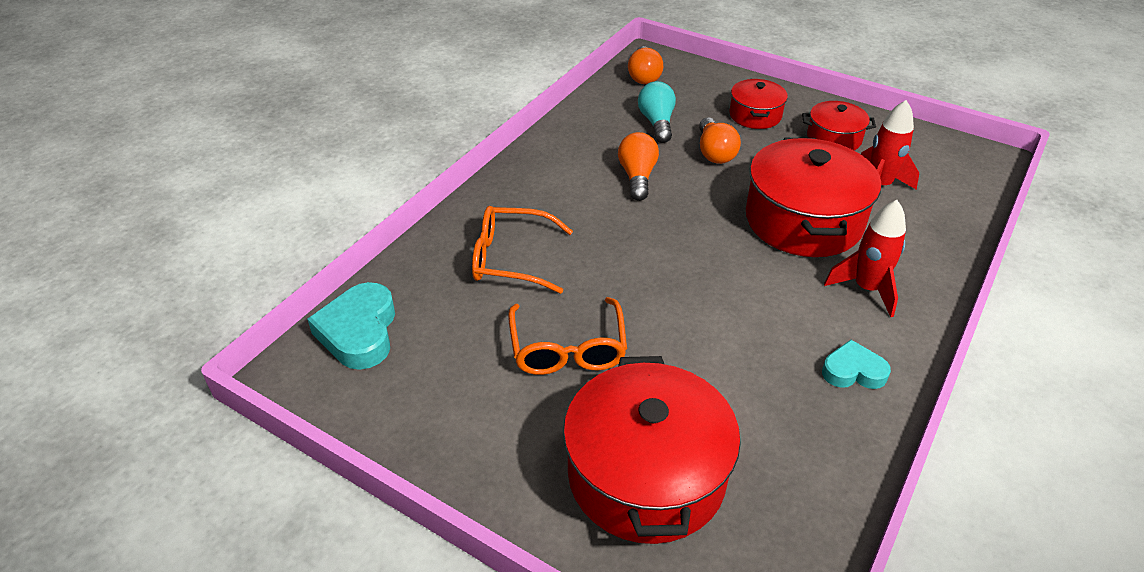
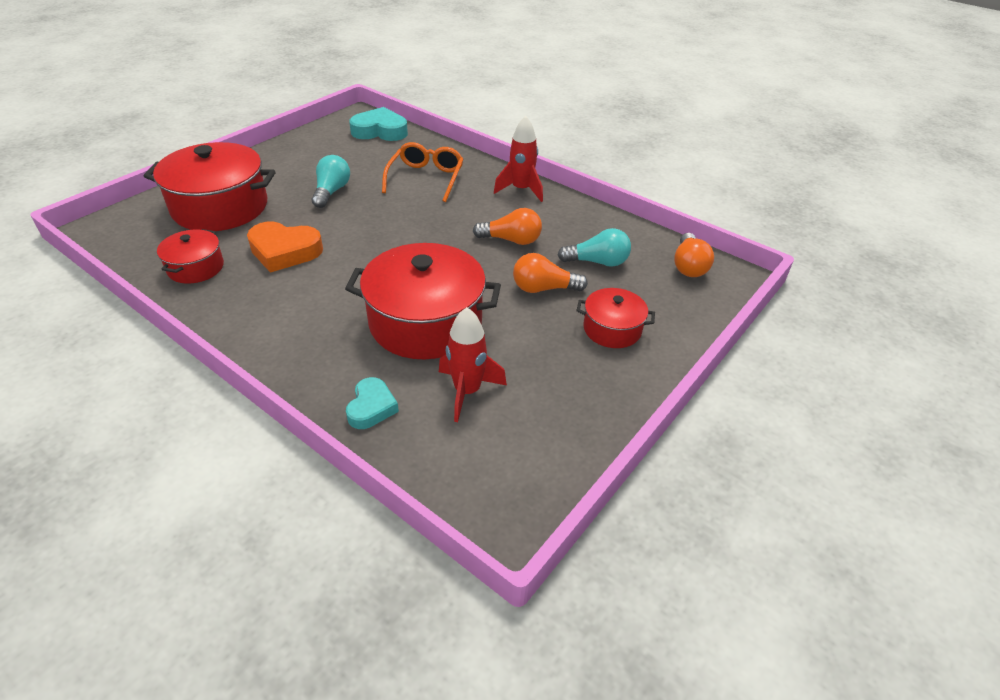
camera: 95 degrees right, 0 degrees up
orange glasses [508,297,627,375] -> turquoise light bulb [312,155,350,208]
orange light bulb [628,46,663,84] -> orange light bulb turned 90 degrees counterclockwise [674,233,714,277]
red pot [802,101,876,151] -> red pot moved to [157,229,224,284]
turquoise heart [822,340,891,389] -> turquoise heart moved to [346,377,399,429]
red rocket [824,200,906,317] -> red rocket moved to [494,116,543,202]
none -> orange heart [247,222,323,273]

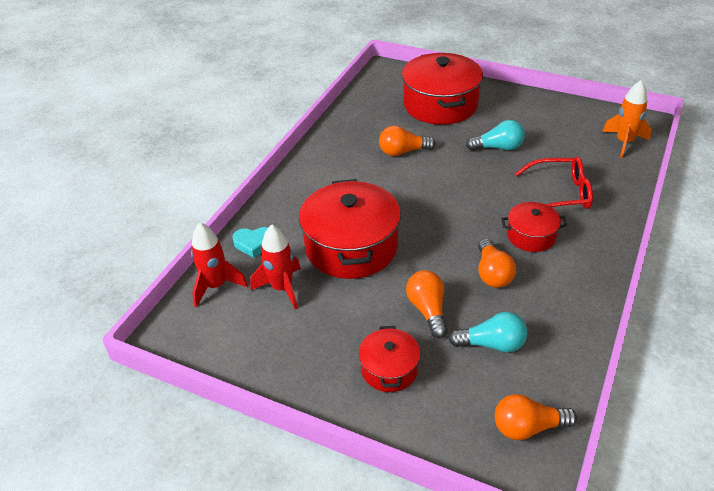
camera: 80 degrees right, 0 degrees up
red pot [157,229,224,284] -> red pot moved to [501,202,567,252]
orange heart [247,222,323,273] -> orange light bulb [379,126,436,156]
turquoise heart [349,107,408,141] -> orange rocket [602,80,651,158]
orange glasses [382,142,463,202] -> red glasses [515,157,593,209]
red rocket [494,116,543,202] -> red rocket moved to [191,223,248,308]
turquoise light bulb [558,228,631,267] -> turquoise light bulb turned 75 degrees counterclockwise [449,312,527,353]

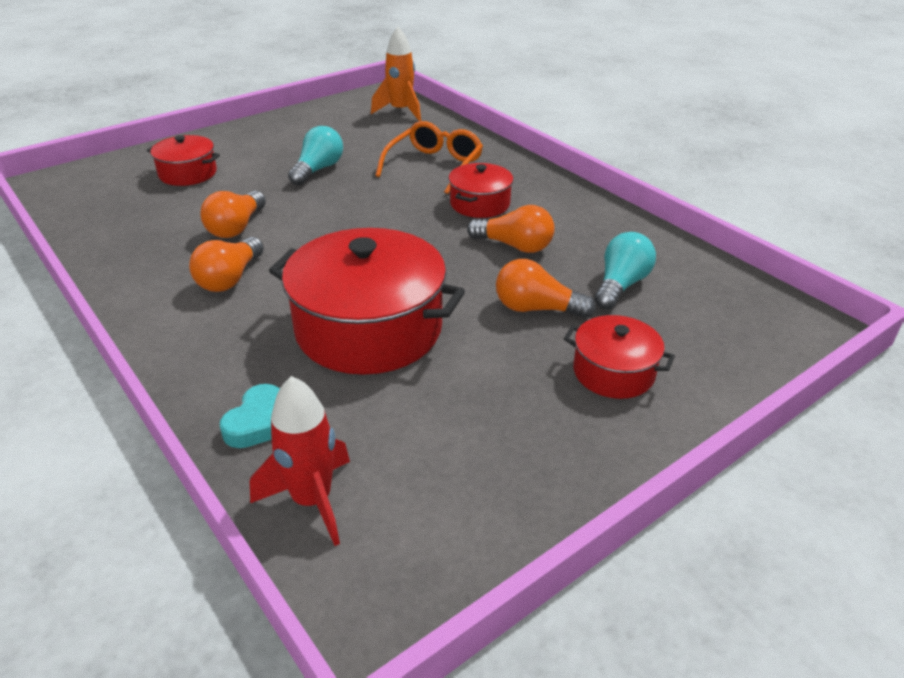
camera: 65 degrees left, 5 degrees down
red rocket [250,225,301,309] -> none
red pot [402,53,483,125] -> red pot [147,135,220,186], size x0.52
orange light bulb [495,394,577,440] -> orange light bulb moved to [189,237,264,292]
red glasses [515,157,593,209] -> orange glasses [375,121,483,194]

